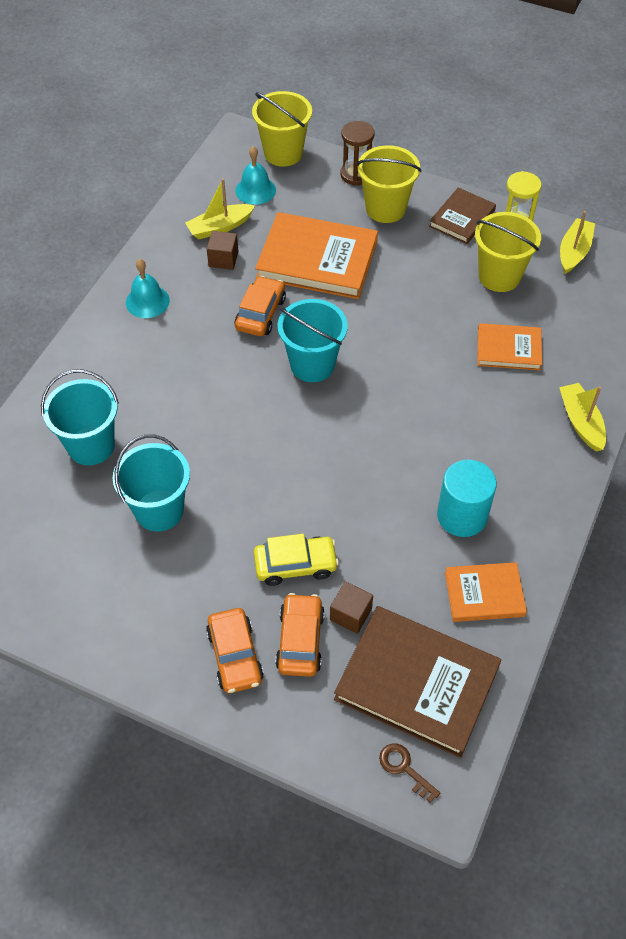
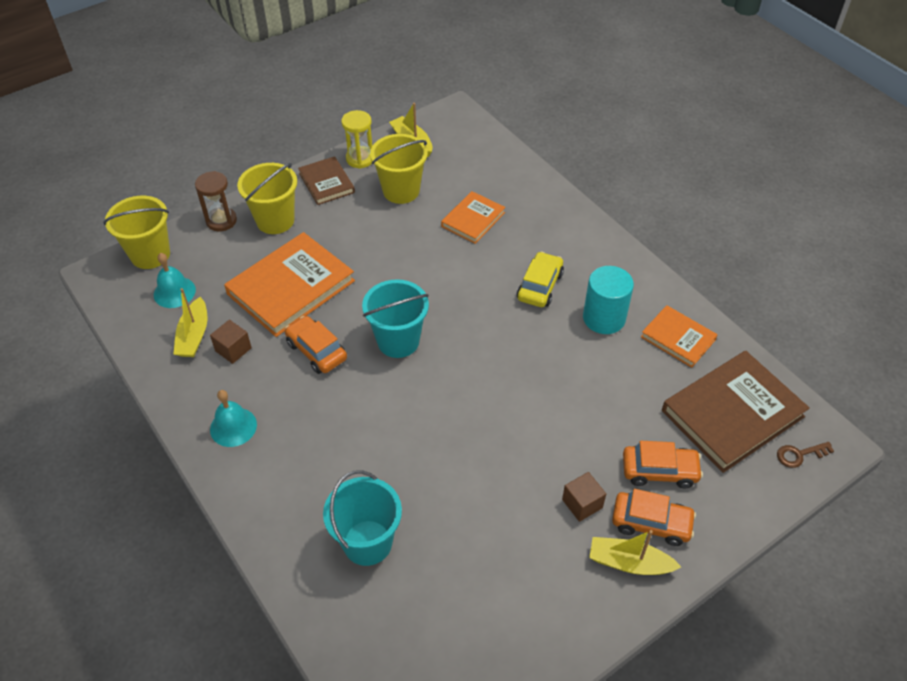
camera: 60 degrees left, 5 degrees down
turquoise bucket [113,435,190,532] -> none
yellow car [254,534,339,586] -> yellow car moved to [517,251,564,307]
orange car [275,593,325,677] -> orange car turned 150 degrees clockwise [623,441,703,488]
brown cube [330,581,373,634] -> brown cube moved to [562,472,606,522]
orange book [445,562,527,622] -> orange book turned 75 degrees counterclockwise [641,305,718,368]
yellow boat [559,383,606,452] -> yellow boat moved to [589,530,681,575]

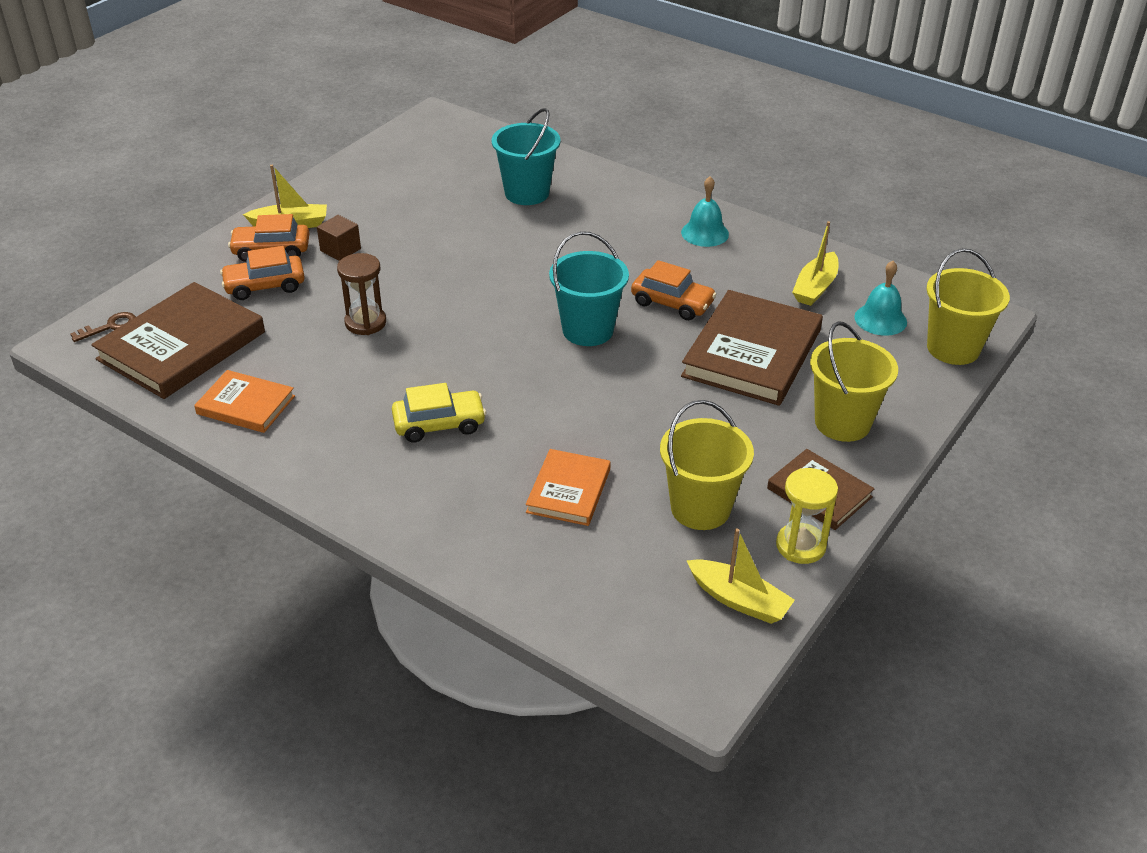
camera: 160 degrees right, 10 degrees down
yellow boat [173,288,207,357] -> yellow boat turned 135 degrees counterclockwise [792,221,838,306]
brown hourglass [195,171,237,231] -> brown hourglass moved to [337,253,386,335]
brown cube [210,320,252,364] -> none
orange book [224,232,355,337] -> brown book [681,290,823,406]
yellow car [517,251,564,307] -> yellow car turned 105 degrees counterclockwise [392,383,486,442]
turquoise cylinder [583,266,634,334] -> none

